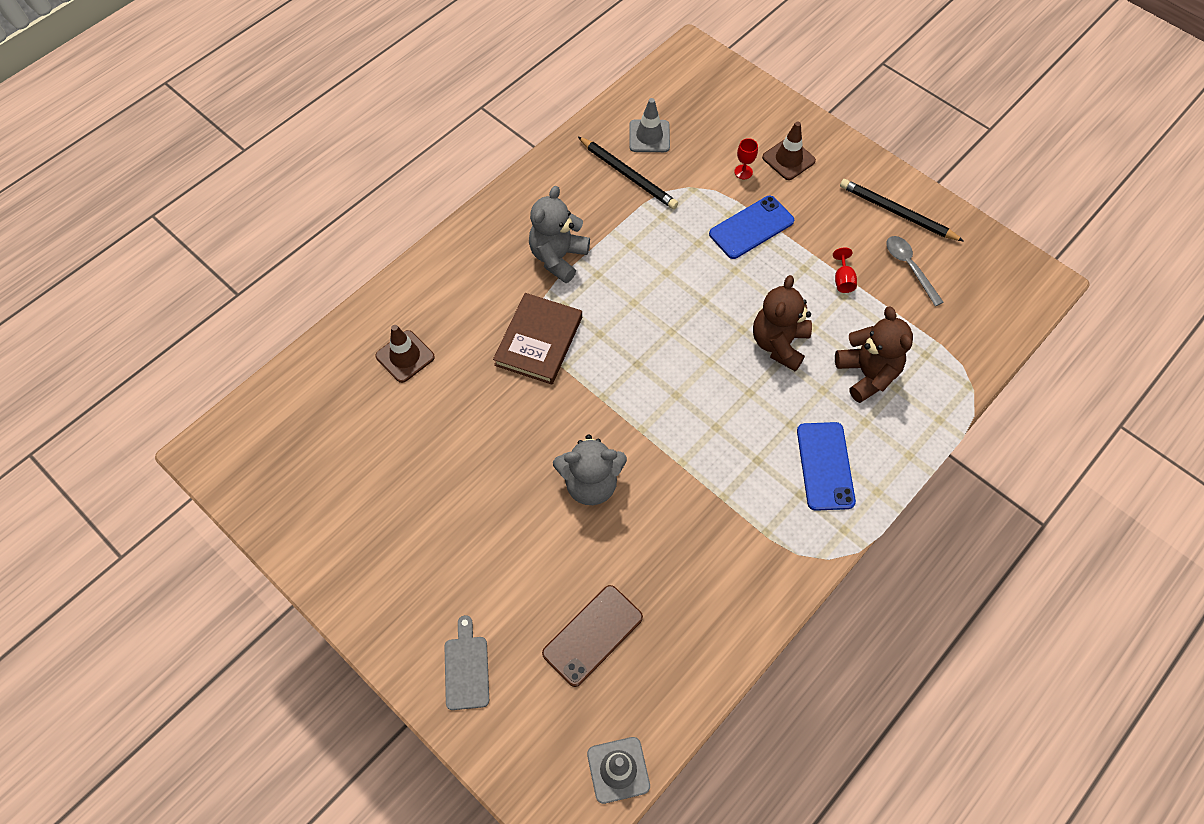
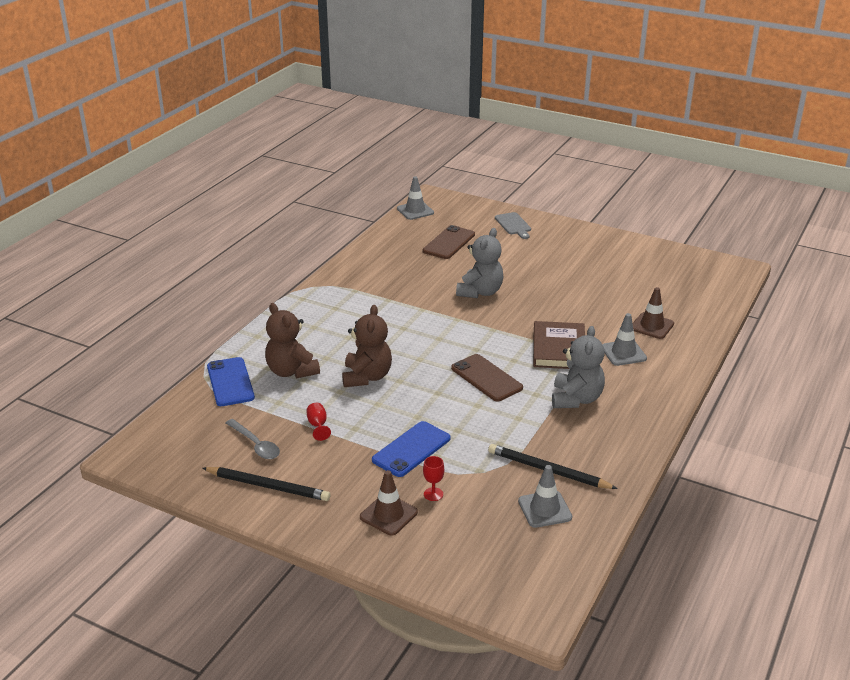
camera: 165 degrees right, 30 degrees down
grey teddy bear [553,434,627,505] -> grey teddy bear turned 135 degrees clockwise [456,228,503,298]
blue phone [797,422,856,511] -> blue phone moved to [207,357,255,406]
none -> brown phone [451,354,523,402]
none -> grey traffic cone [602,313,647,366]

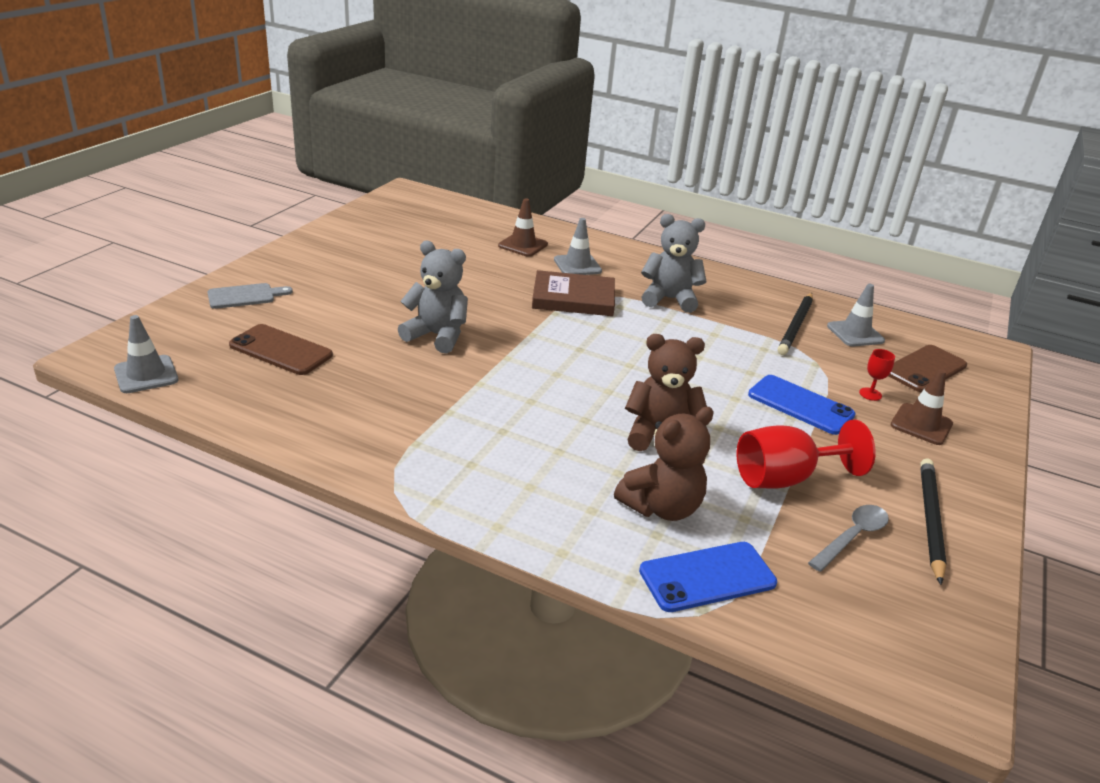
camera: 95 degrees left, 0 degrees up
red goblet [306,403,331,441] -> red goblet [737,420,876,488], size x2.22
brown phone [451,354,523,402] -> brown phone moved to [889,345,967,392]

